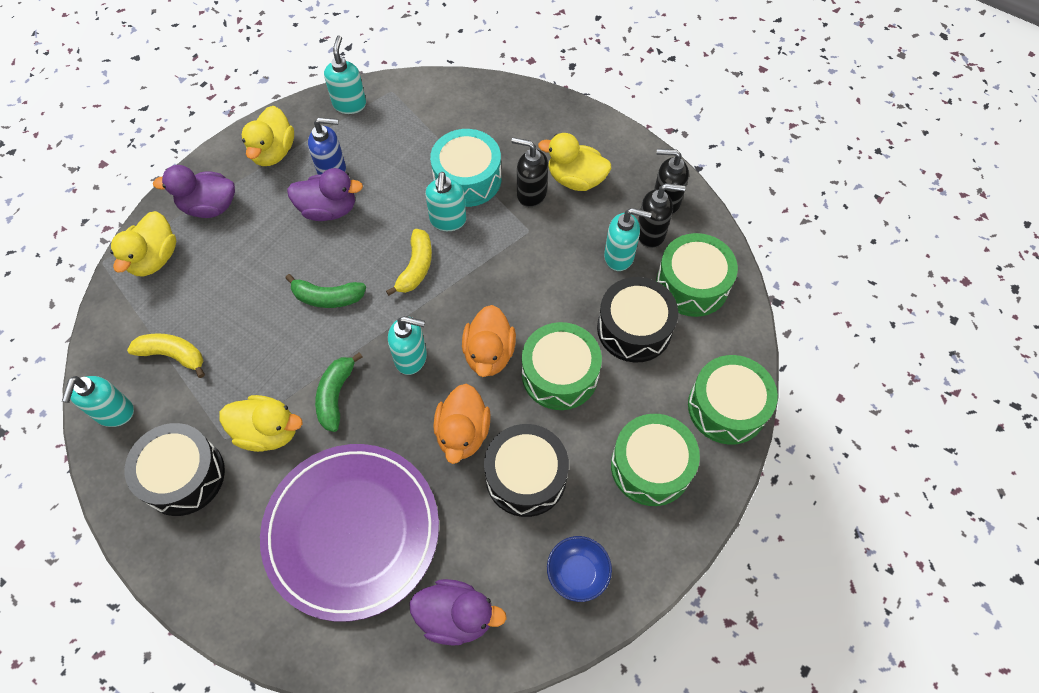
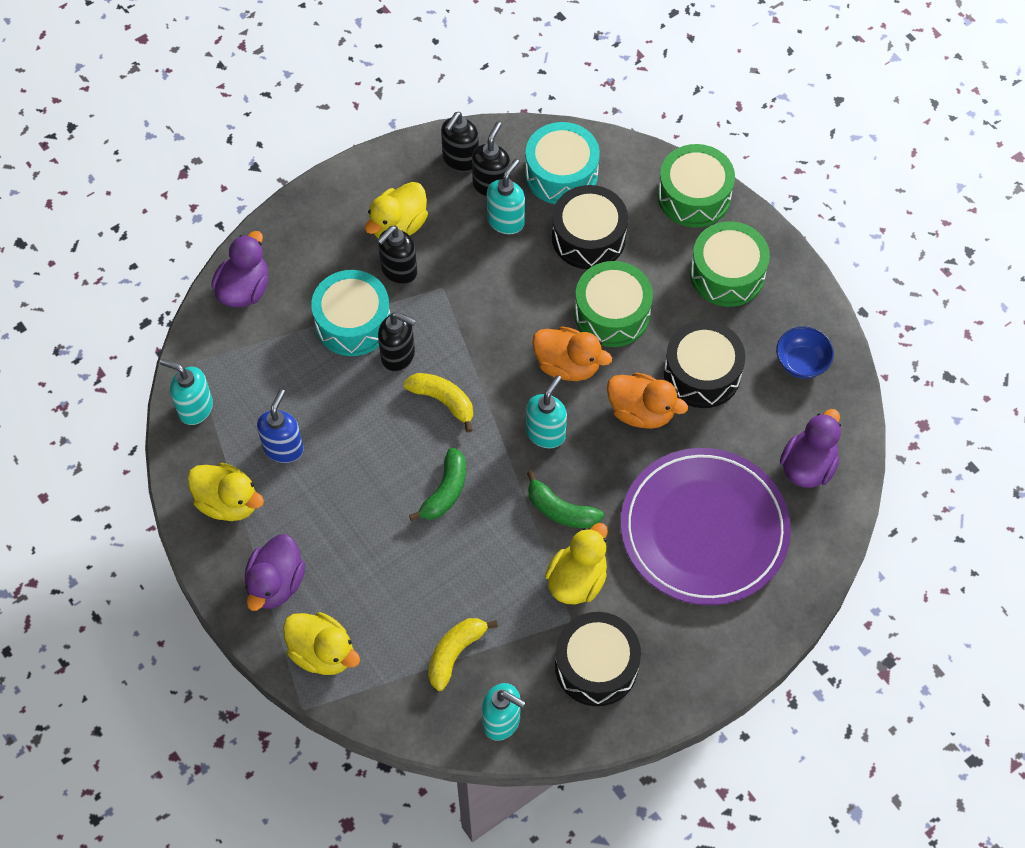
camera: 70 degrees left, 0 degrees up
purple duck [287,168,363,221] -> purple duck moved to [211,231,268,307]
turquoise soap dispenser [425,172,466,231] -> black soap dispenser [378,312,416,372]
green drum [656,233,738,317] -> turquoise drum [525,122,600,204]

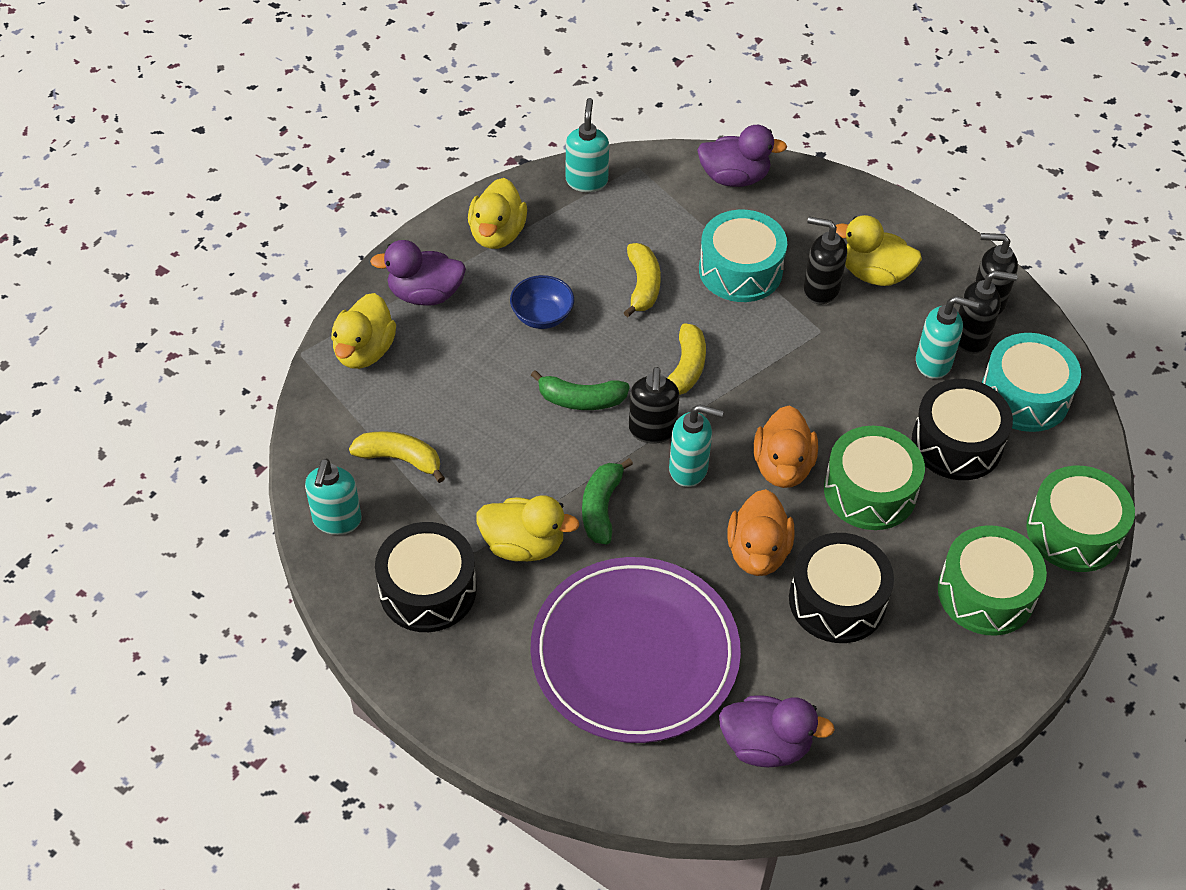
camera: 70 degrees right, 10 degrees down
blue soap dispenser [257,389,304,463] -> none
black soap dispenser [378,312,416,372] -> black soap dispenser moved to [629,367,680,443]
blue bowl [776,327,834,379] -> blue bowl moved to [510,275,574,329]
none -> yellow banana [623,243,661,317]

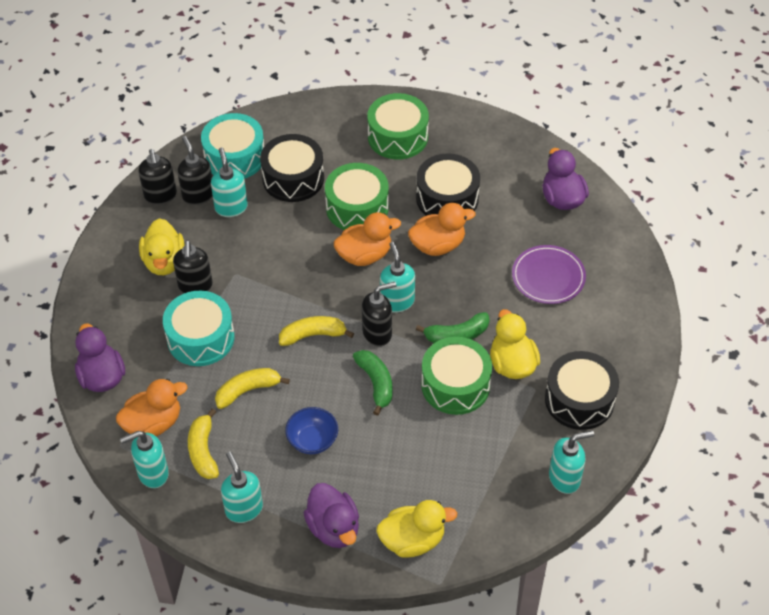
camera: 115 degrees left, 0 degrees up
yellow banana [349,431,445,483] -> yellow banana moved to [188,408,219,479]
yellow duck [468,178,527,249] -> turquoise soap dispenser [221,452,263,523]
purple plate [530,557,741,743] -> purple plate [512,245,586,304], size x0.54
green drum [1026,466,1135,572] -> green drum moved to [421,337,492,415]
none -> orange duck [116,379,187,437]

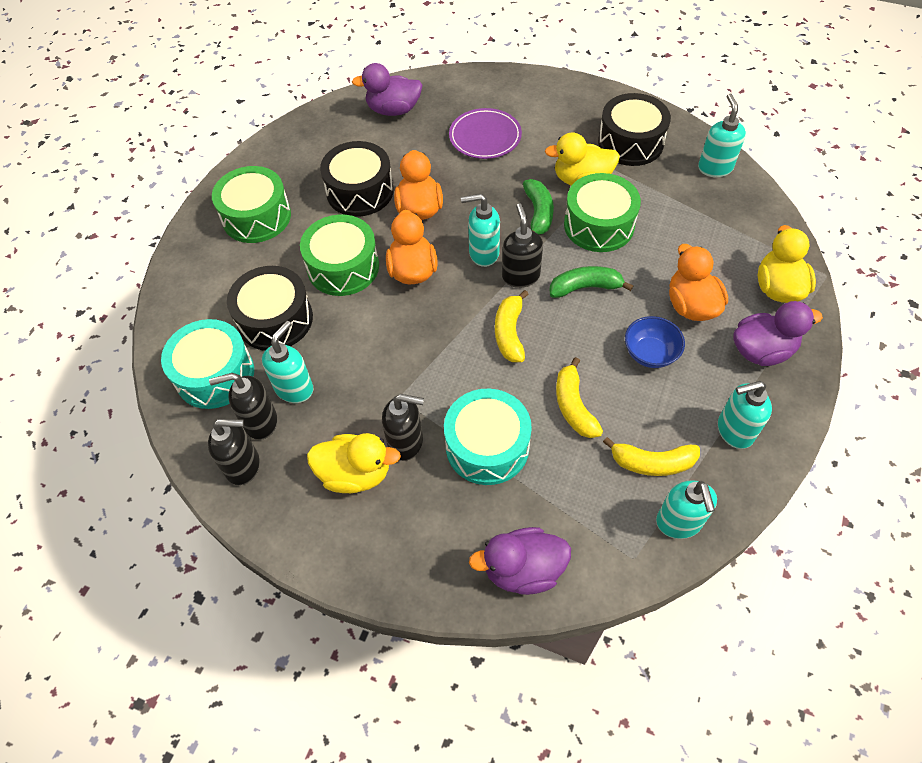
camera: 75 degrees left, 5 degrees up
orange duck [116,379,187,437] -> orange duck moved to [669,244,728,321]
turquoise soap dispenser [211,147,248,217] -> turquoise soap dispenser turned 120 degrees clockwise [262,321,313,403]

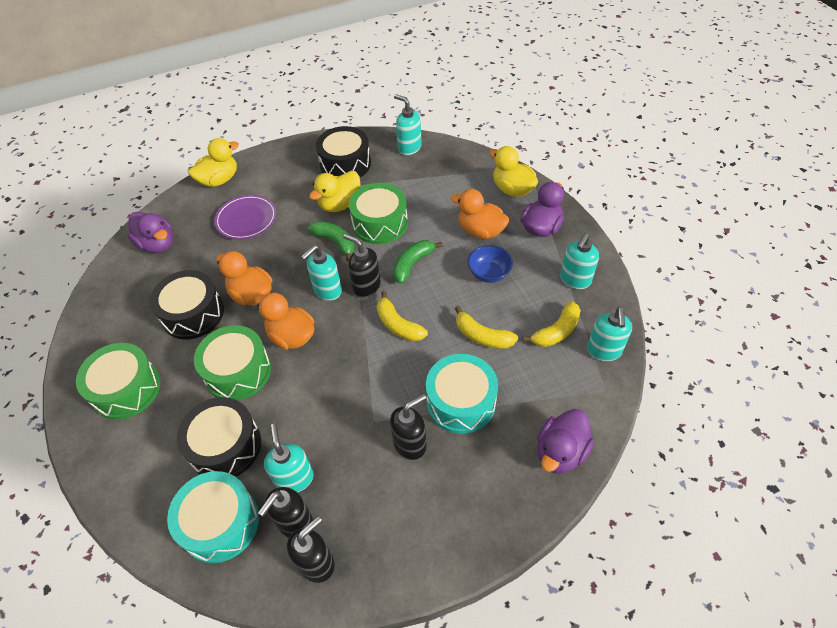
camera: 45 degrees left, 5 degrees down
yellow duck [307,433,401,493] -> yellow duck moved to [188,138,239,187]
purple duck [352,63,423,116] -> purple duck turned 90 degrees counterclockwise [127,212,173,253]
turquoise soap dispenser [656,480,717,539] -> turquoise soap dispenser turned 60 degrees clockwise [587,307,632,361]

